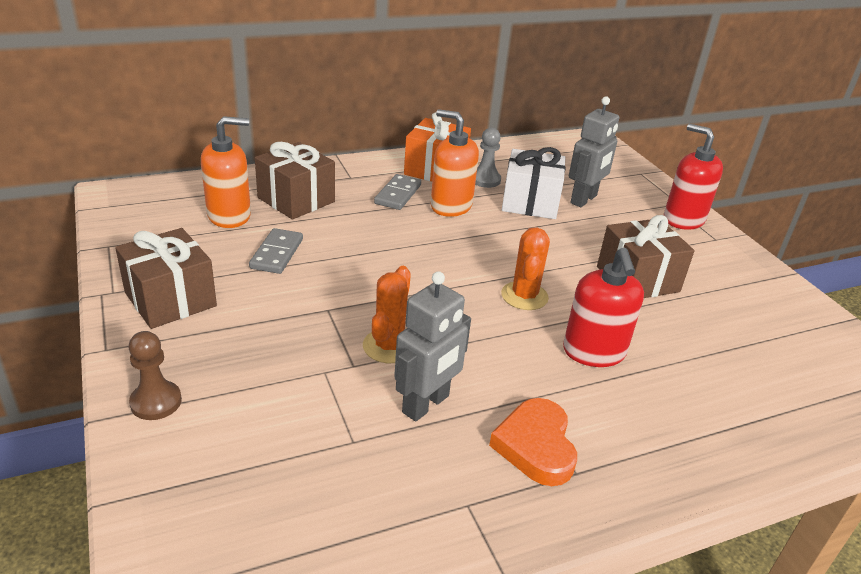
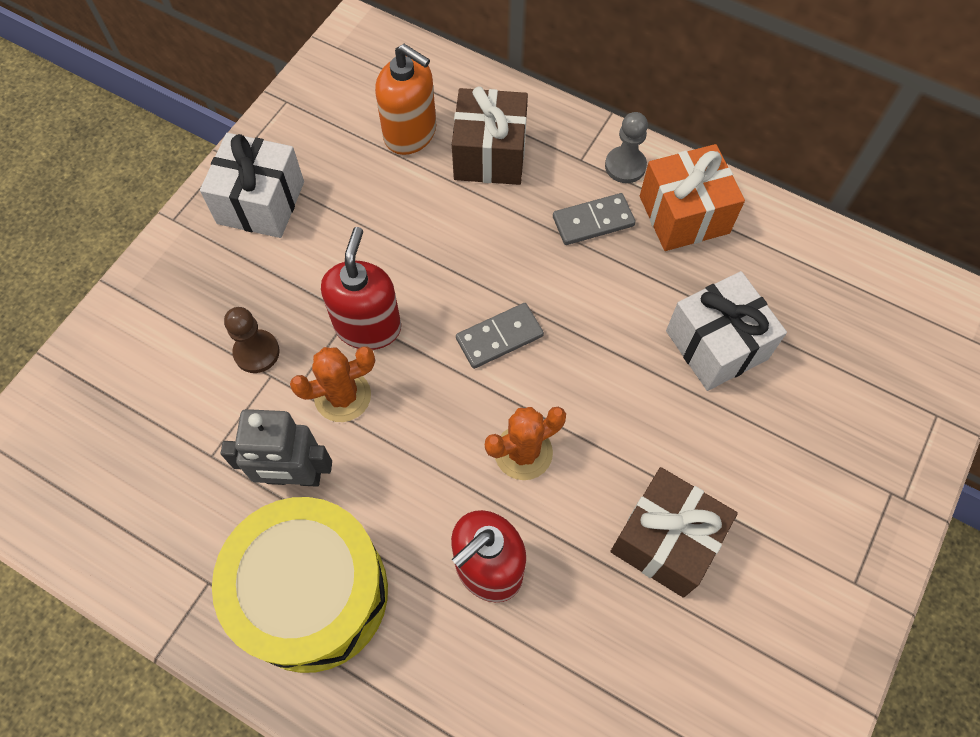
camera: 55 degrees right, 30 degrees up
brown gift [115,228,217,329] -> white gift [200,133,304,238]
brown pawn [128,331,182,420] -> brown pawn moved to [224,307,280,373]
grey domino [249,228,303,274] -> grey domino moved to [456,303,544,369]
orange soap dispenser [431,109,479,217] -> none
grey pawn [475,128,501,188] -> grey pawn moved to [605,112,648,183]
orange heart [489,398,577,486] -> yellow drum [212,497,388,673]
grey robot [569,96,619,207] -> none
red soap dispenser [664,124,723,230] -> red soap dispenser moved to [321,227,401,350]

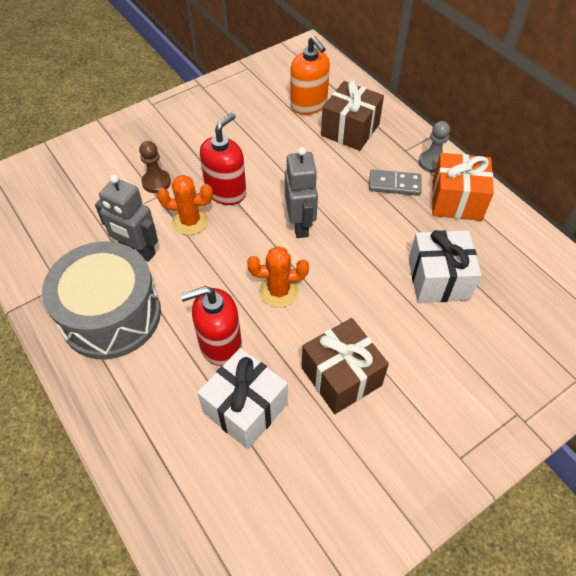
camera: 25 degrees right, 10 degrees down
white gift [200,133,304,238] -> white gift moved to [197,348,288,449]
yellow drum [212,497,388,673] -> grey drum [42,241,161,359]
grey domino [456,303,544,369] -> grey robot [285,147,318,238]

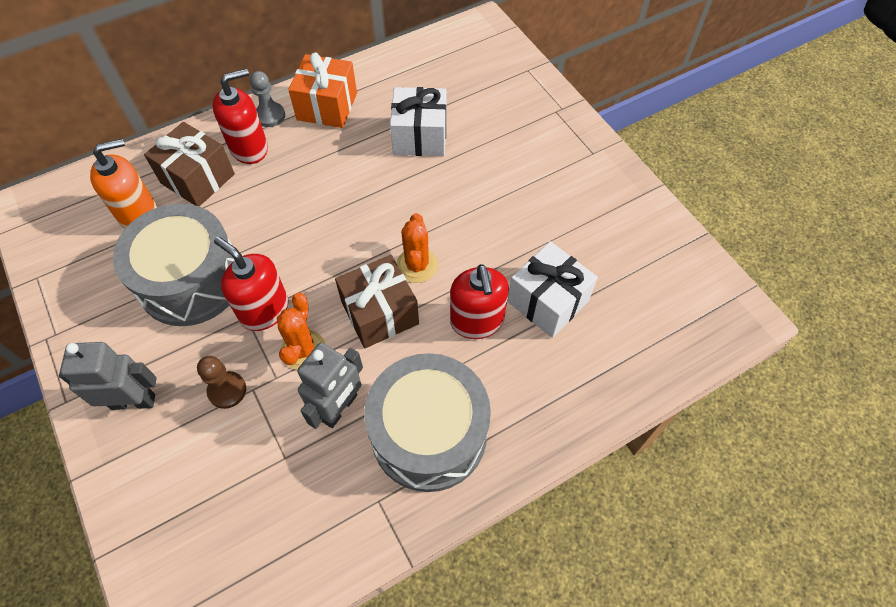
camera: 85 degrees left, 5 degrees up
grey robot [285,147,318,238] -> grey robot moved to [59,342,157,410]
brown gift [302,318,389,414] -> brown gift moved to [335,255,419,348]
grey domino [369,170,422,196] -> none
none -> grey drum [113,204,235,326]
none -> red soap dispenser [212,68,268,164]

